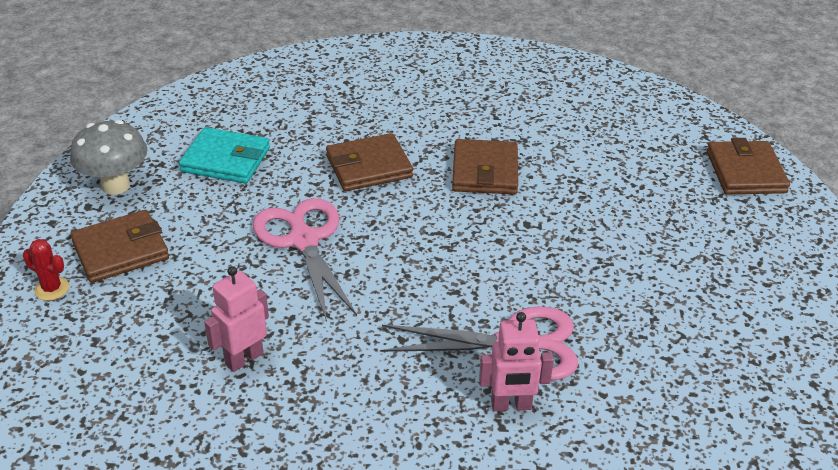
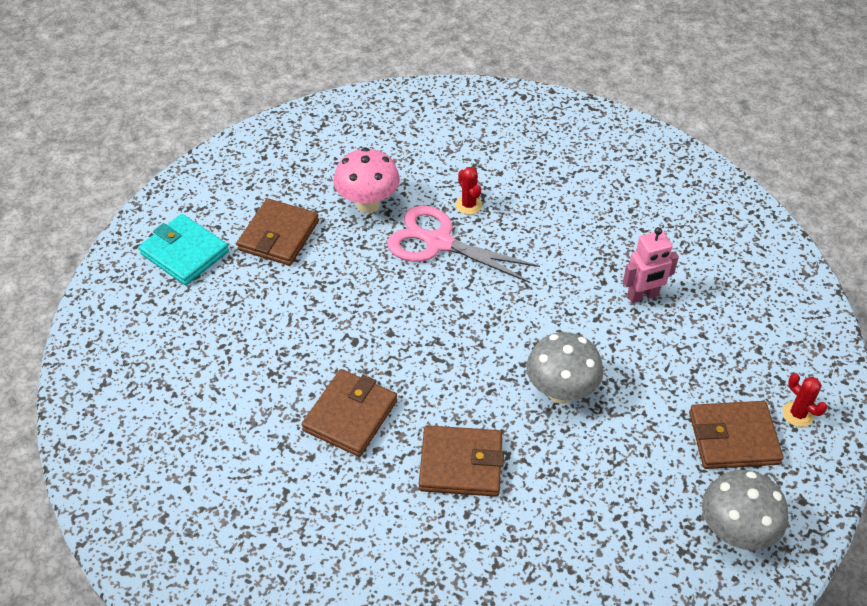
camera: 155 degrees left, 10 degrees up
turquoise wallet [179,127,270,184] -> turquoise wallet moved to [138,214,229,285]
pink scissors [253,198,357,322] -> grey mushroom [527,332,603,404]
pink robot [479,312,554,411] -> red cactus [456,167,482,215]
brown wallet [707,138,790,194] -> brown wallet moved to [237,198,319,266]
none -> pink mushroom [334,148,400,213]

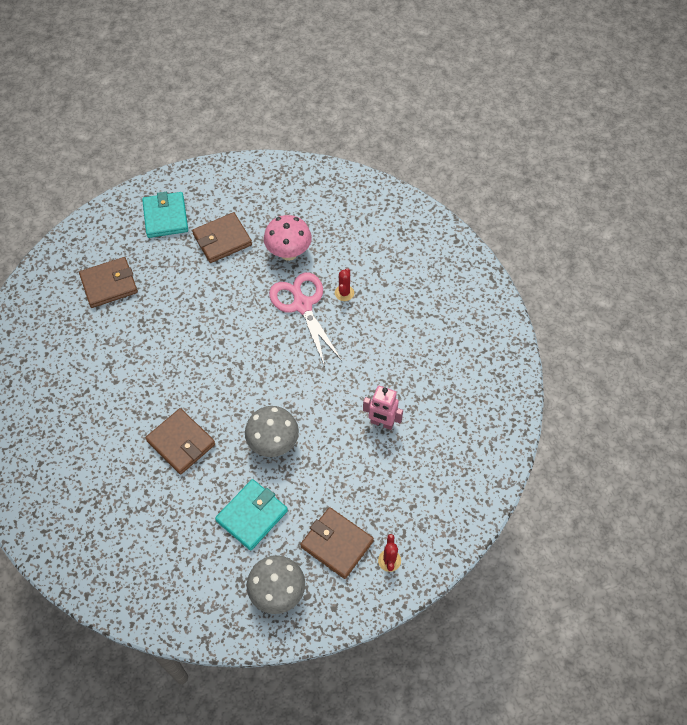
camera: 40 degrees right, 10 degrees up
brown wallet [301,369,397,457] -> brown wallet moved to [79,257,138,308]
none -> turquoise wallet [215,479,288,551]

